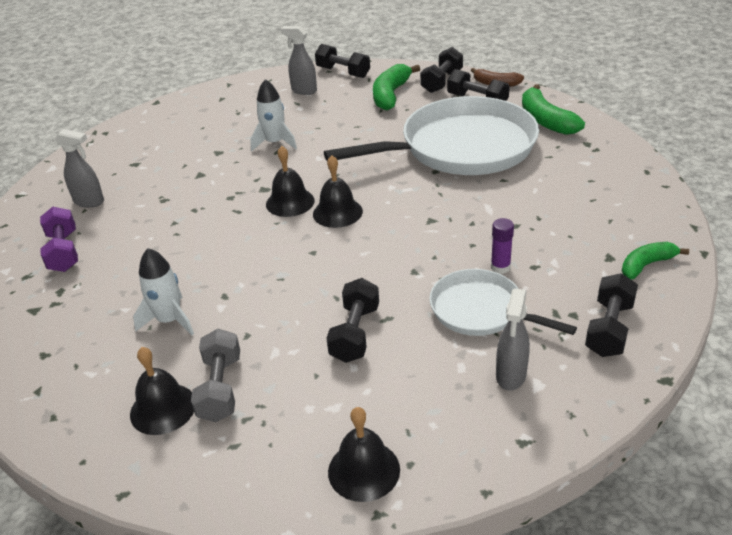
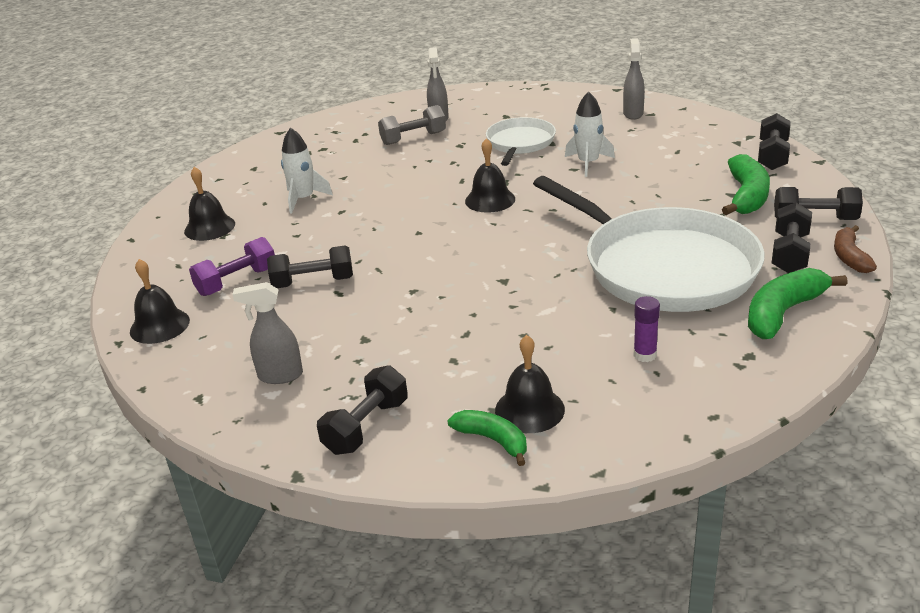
camera: 70 degrees right, 5 degrees down
purple dumbbell [40,207,78,272] -> purple dumbbell moved to [189,237,275,296]
grey dumbbell [191,329,240,422] -> grey dumbbell moved to [378,105,446,145]
grey spray bottle [281,26,317,95] -> grey spray bottle moved to [623,38,645,120]
black bell [313,155,363,228] -> black bell moved to [495,335,565,433]
green banana [373,64,420,111] -> green banana turned 105 degrees clockwise [722,154,770,215]
white pan [429,269,577,336] -> white pan moved to [486,117,556,166]
purple glue stick [491,218,514,274] -> purple glue stick moved to [634,296,660,362]
black dumbbell [585,273,638,357] -> black dumbbell turned 60 degrees counterclockwise [317,365,408,455]

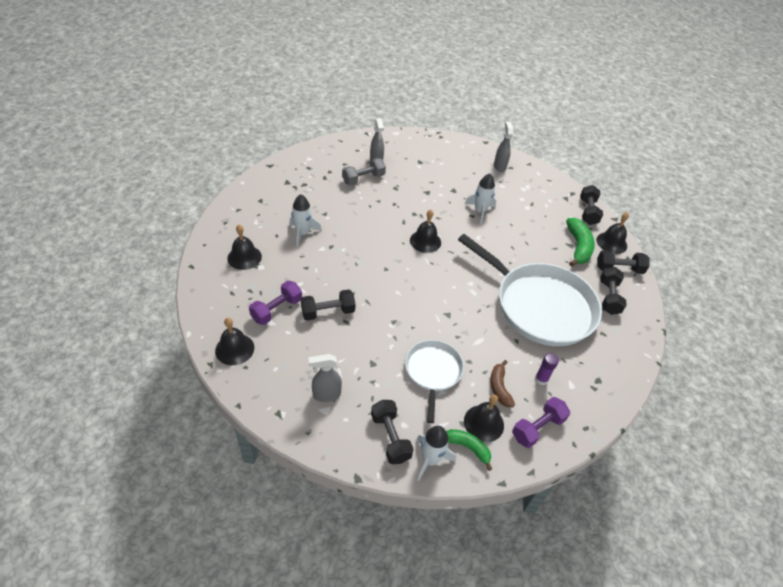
camera: 15 degrees left, 15 degrees up
black dumbbell [317,365,408,455] -> black dumbbell turned 45 degrees counterclockwise [371,400,414,464]
white pan [486,117,556,166] -> white pan moved to [405,340,464,423]
green banana [748,268,847,339] -> none
brown banana [834,225,877,273] -> brown banana moved to [491,360,515,407]
none -> white rocket [417,426,456,481]
none -> purple dumbbell [512,397,570,448]
none -> black bell [596,212,629,254]

